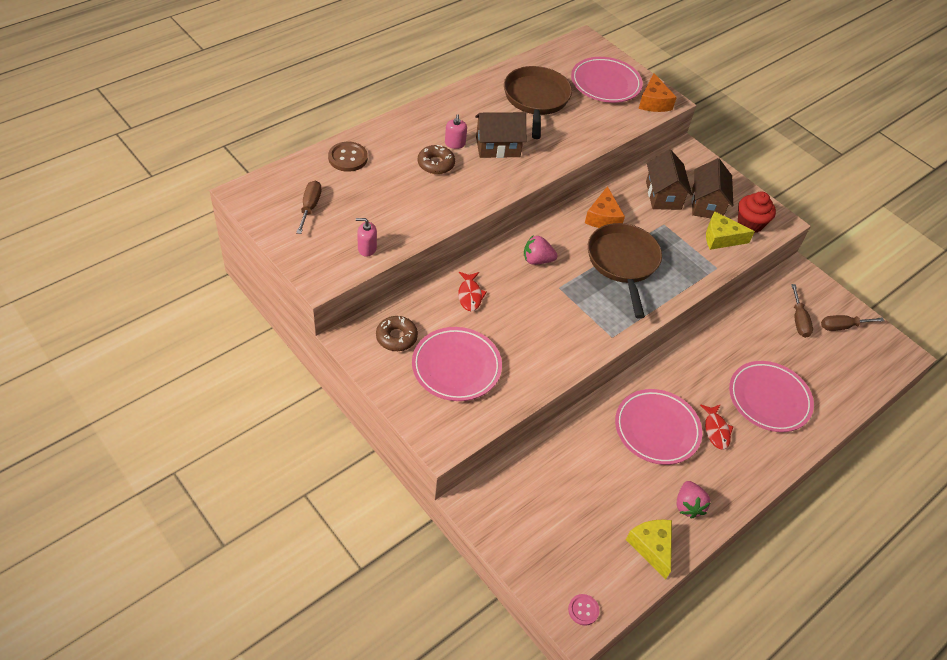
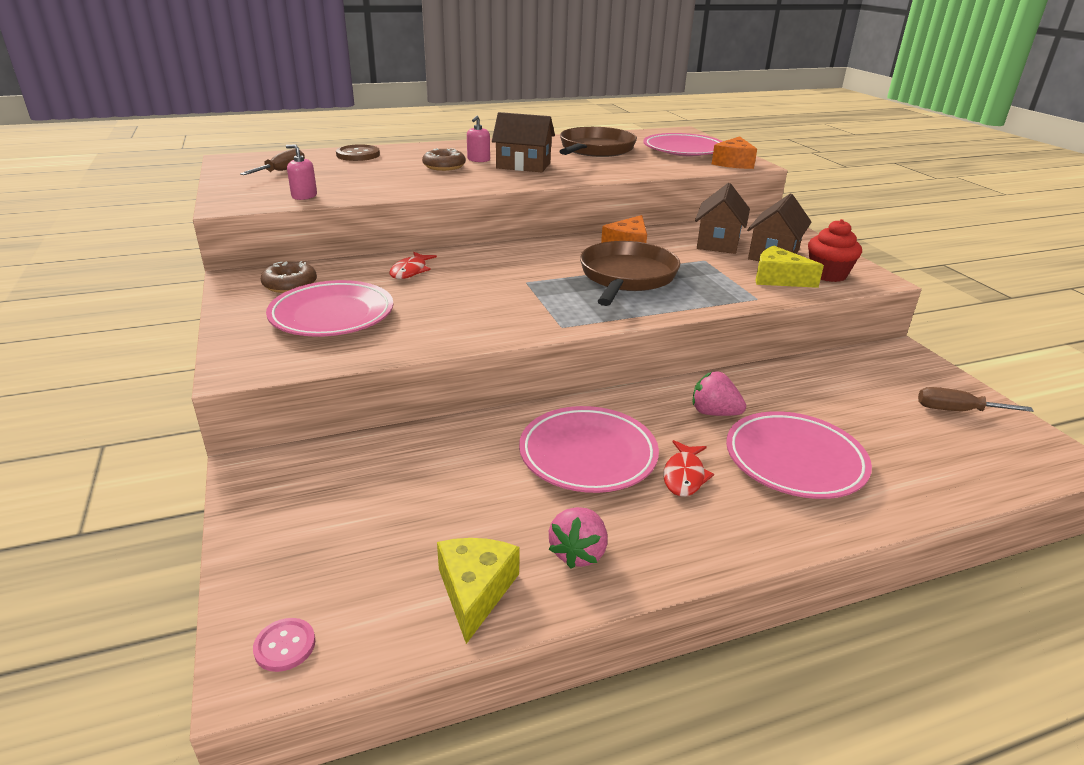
camera: 25 degrees right, 20 degrees down
pink strawberry [524,236,558,265] -> pink strawberry moved to [692,371,746,416]
brown screwdriver [791,284,813,338] -> none

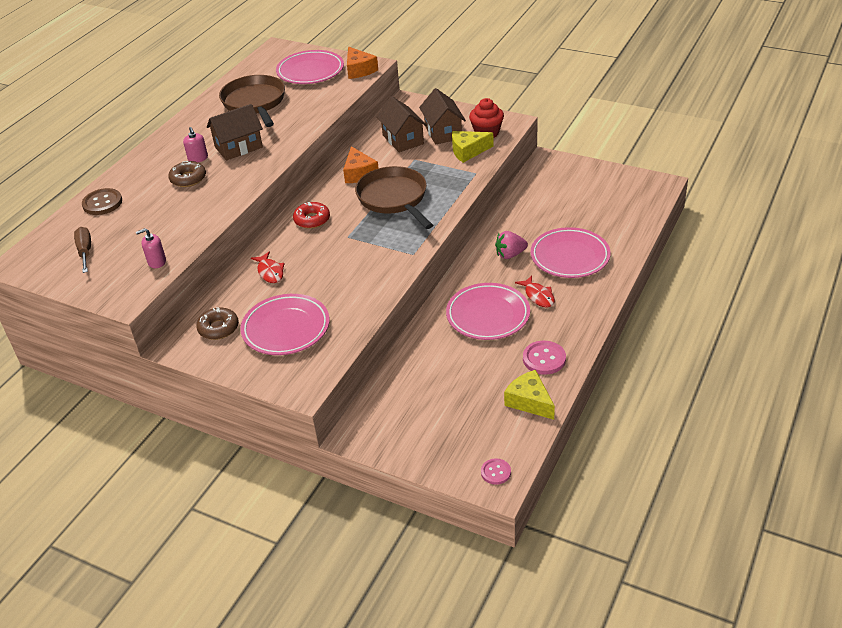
camera: 40 degrees left, 10 degrees up
pink strawberry [548,507,608,569] -> pink button [523,341,566,375]
brown screwdriver [918,387,1034,412] -> none
none -> red donut [293,202,330,229]

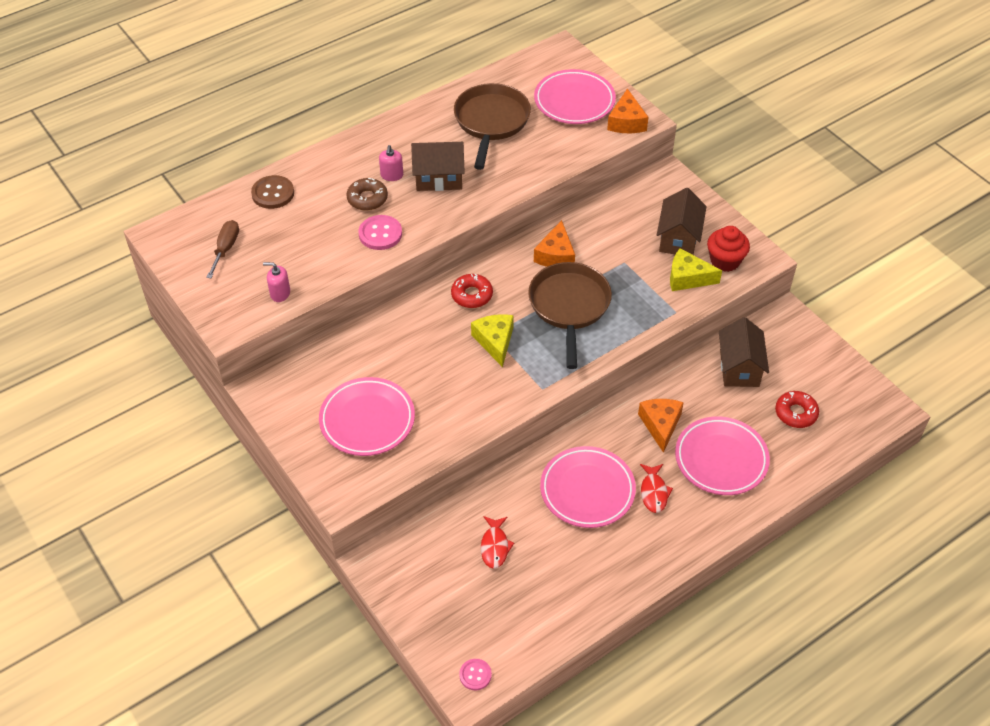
camera: 25 degrees right, 10 degrees up
brown donut [196,307,239,340] -> none
red fish [251,251,284,283] -> red fish moved to [481,516,514,569]
brown house [376,96,427,152] -> brown house moved to [719,317,769,387]
pink strawberry [495,231,528,259] -> orange cheese [638,399,684,453]
yellow cheese [504,370,555,420] -> yellow cheese moved to [471,314,514,367]
pink button [523,341,566,375] -> pink button moved to [359,215,402,250]
none -> red donut [775,391,819,428]

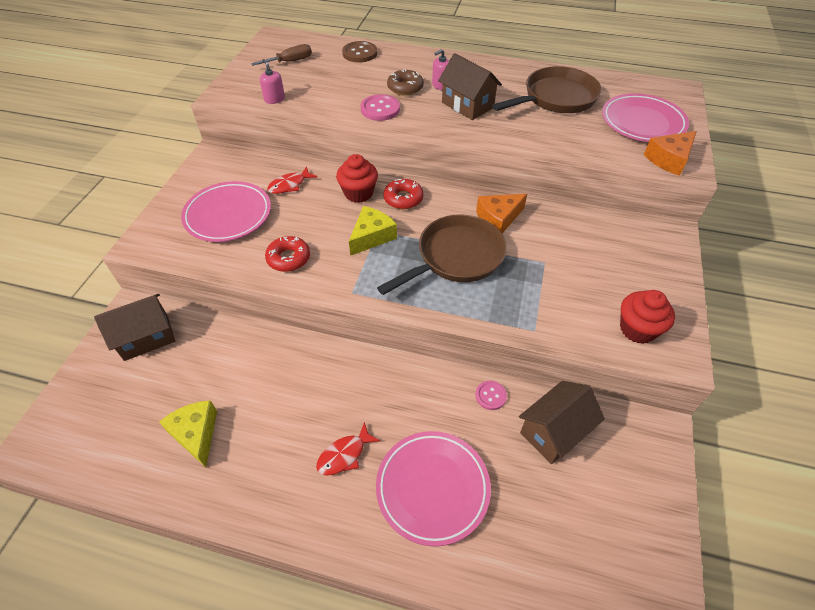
camera: 50 degrees right, 0 degrees up
pink button [459,659,492,690] -> pink button moved to [475,381,507,410]
red fish [481,516,514,569] -> red fish moved to [267,166,317,194]
pink plate [540,446,636,528] -> none
orange cheese [638,399,684,453] -> none
brown house [657,188,707,255] -> brown house moved to [94,294,175,361]
yellow cheese [670,248,722,291] -> yellow cheese moved to [159,400,217,467]
red donut [775,391,819,428] -> red donut moved to [265,236,310,272]
none -> red cupcake [336,154,378,203]

